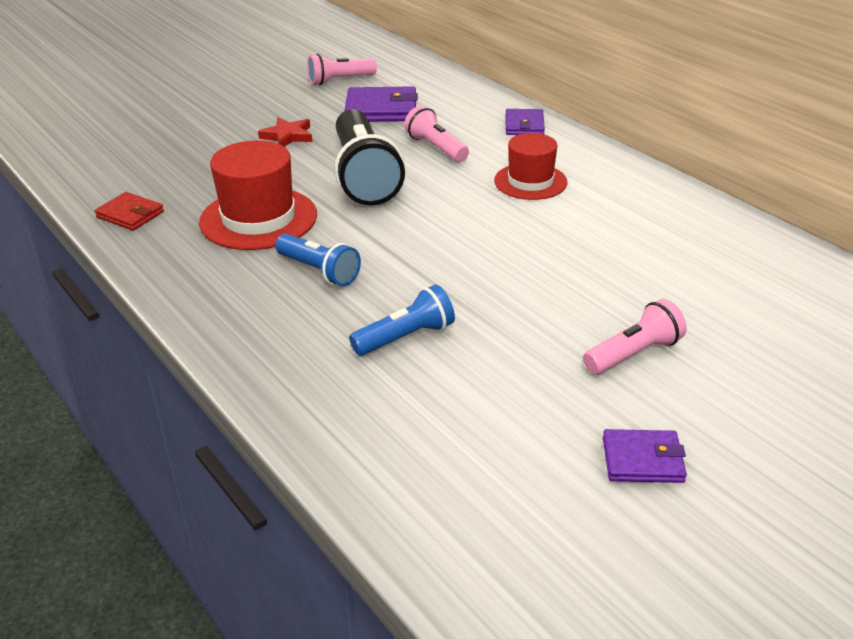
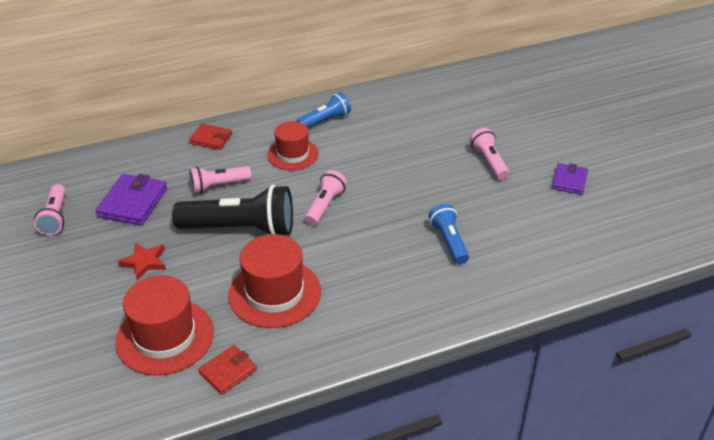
camera: 75 degrees left, 5 degrees up
blue flashlight [275,234,361,286] -> blue flashlight moved to [297,92,351,128]
purple wallet [506,109,545,135] -> red wallet [189,124,232,150]
none -> red hat [115,275,214,375]
none -> pink flashlight [305,170,347,226]

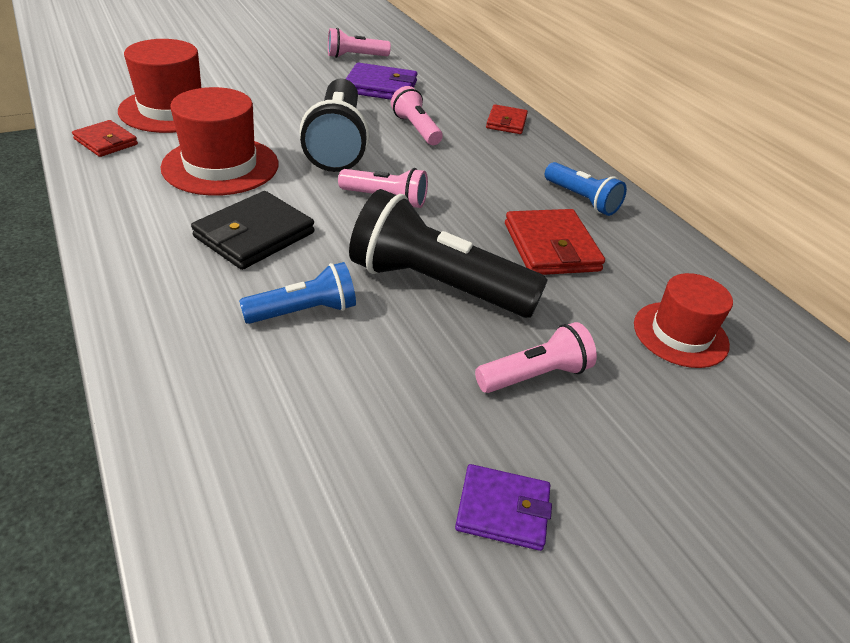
camera: 80 degrees right, 0 degrees up
red star [118,243,166,281] -> none
red hat [268,121,319,170] -> red hat moved to [634,273,733,368]
none -> black wallet [191,191,315,270]
none -> black flashlight [349,189,548,318]
none -> red wallet [505,209,605,275]

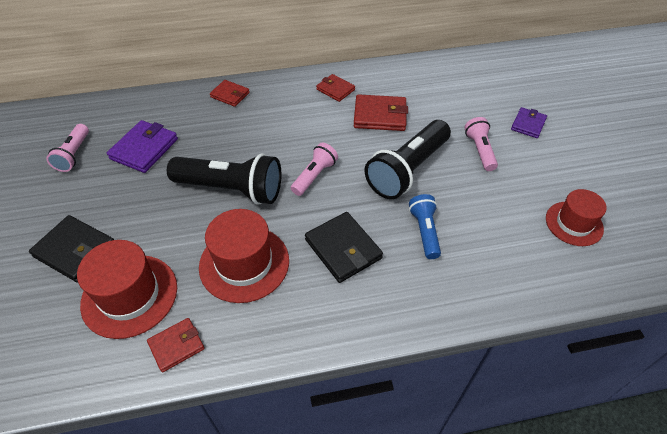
camera: 70 degrees left, 10 degrees up
pink flashlight [391,86,443,145] -> none
purple wallet [455,464,552,551] -> purple wallet moved to [511,107,547,138]
blue flashlight [545,162,627,216] -> red wallet [316,74,355,102]
red hat [634,273,733,368] -> red hat moved to [546,189,607,246]
none -> black wallet [29,215,114,283]

